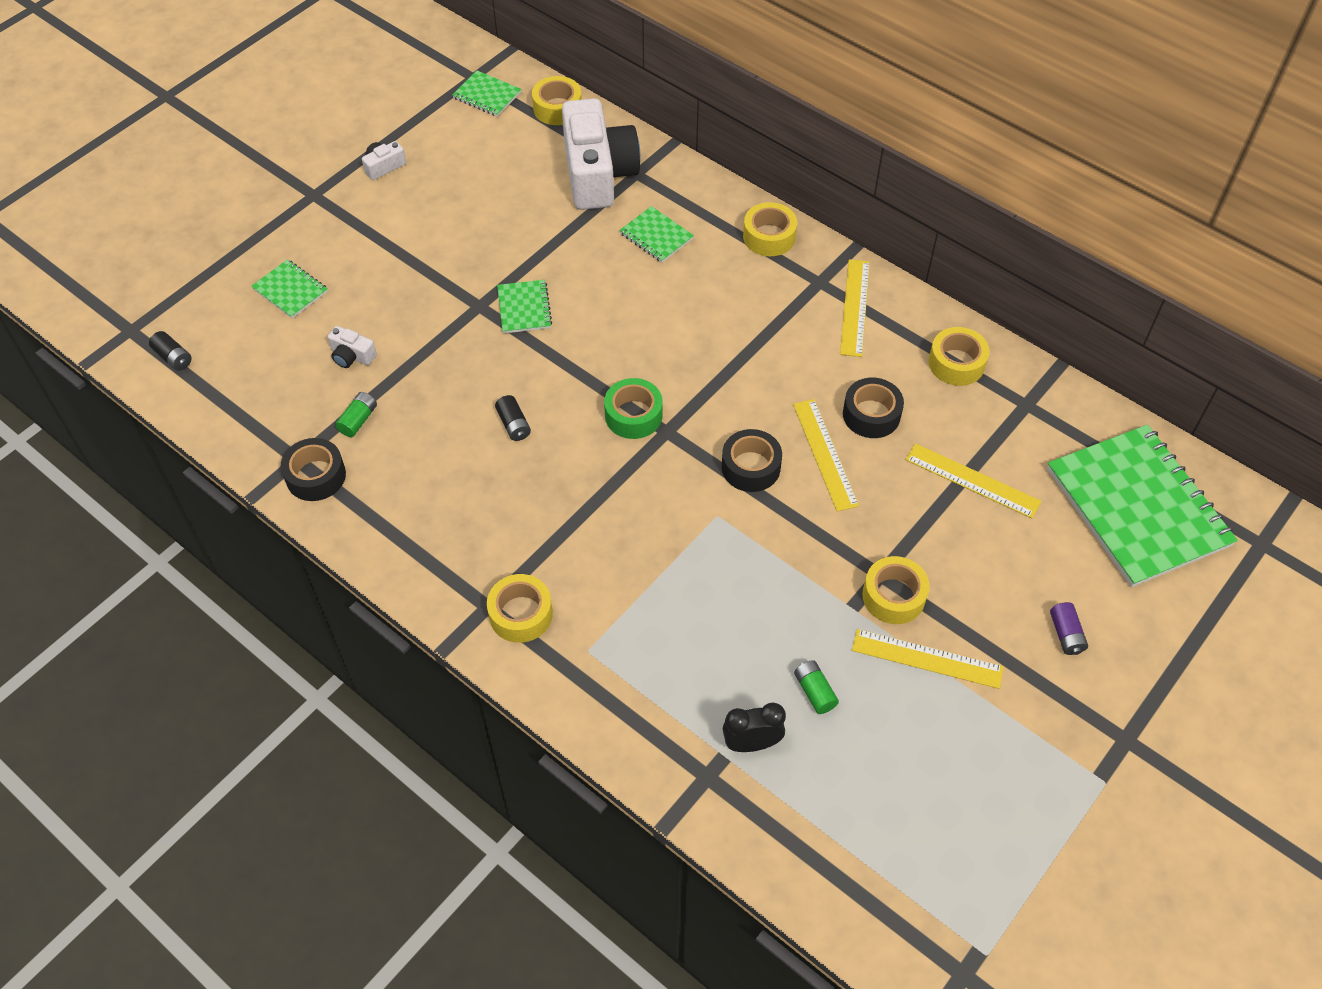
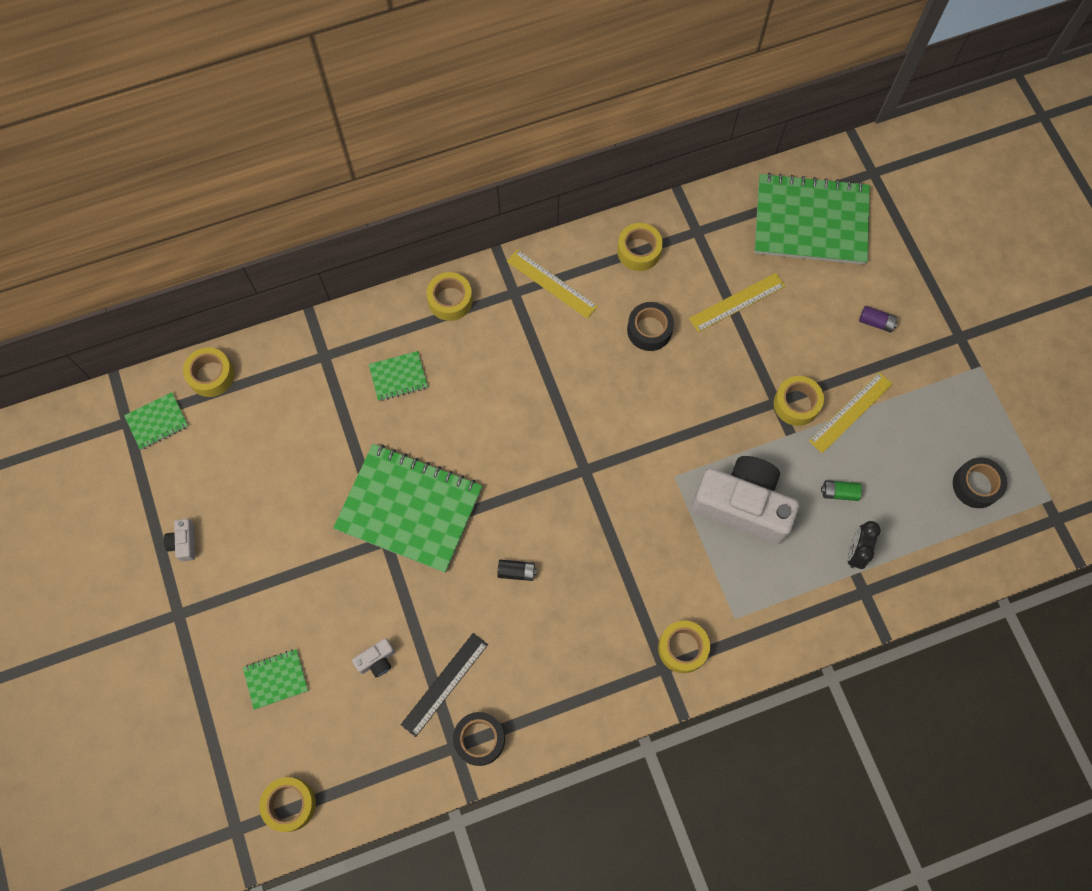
camera: 60 degrees left, 15 degrees up
black battery [149,331,192,371] -> yellow tape [259,777,316,832]
green battery [335,392,377,437] -> black ruler [401,633,488,737]
green notebook [497,280,552,333] -> green notebook [333,444,482,573], size x2.27
white camera [562,98,641,210] -> white camera moved to [691,456,799,544]
green tape [604,378,662,439] -> none
black tape [722,429,782,492] -> black tape moved to [953,457,1007,508]
yellow ruler [793,399,859,512] -> none

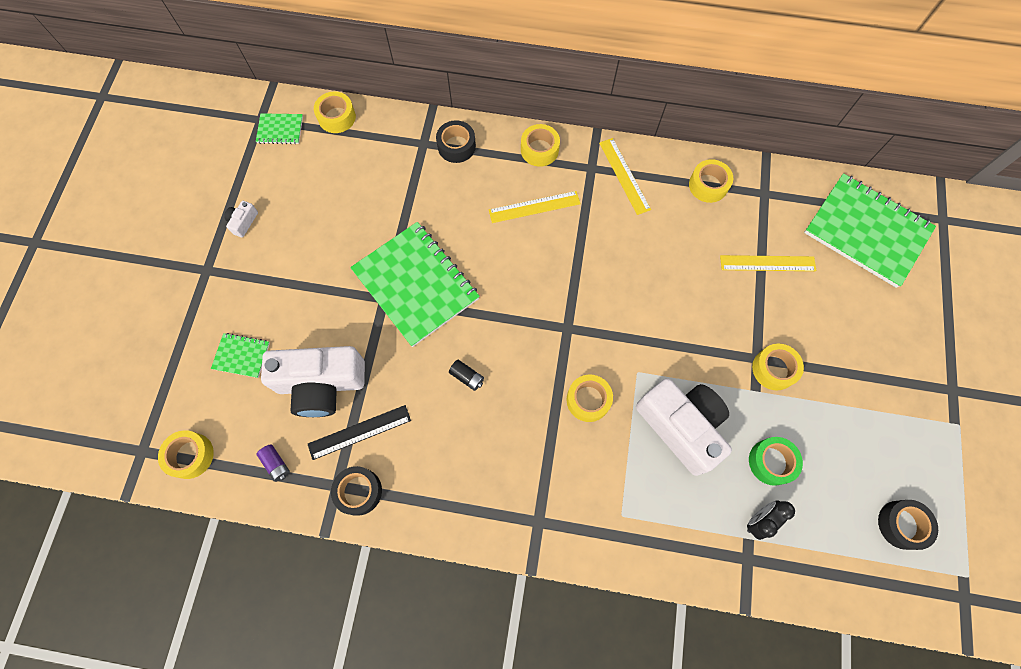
camera: 30 degrees right, 0 degrees up
white camera [352,638,395,677] -> white camera [261,346,365,417], size x2.50
green notebook [369,351,428,401] -> none
black tape [627,302,674,351] -> black tape moved to [436,120,476,163]
yellow tape [658,620,710,673] -> yellow tape moved to [567,375,613,422]
yellow ruler [809,372,893,453] -> yellow ruler moved to [489,191,581,223]
green battery [821,480,862,501] -> green tape [749,437,803,486]
purple battery [859,306,898,333] -> purple battery moved to [256,444,290,482]

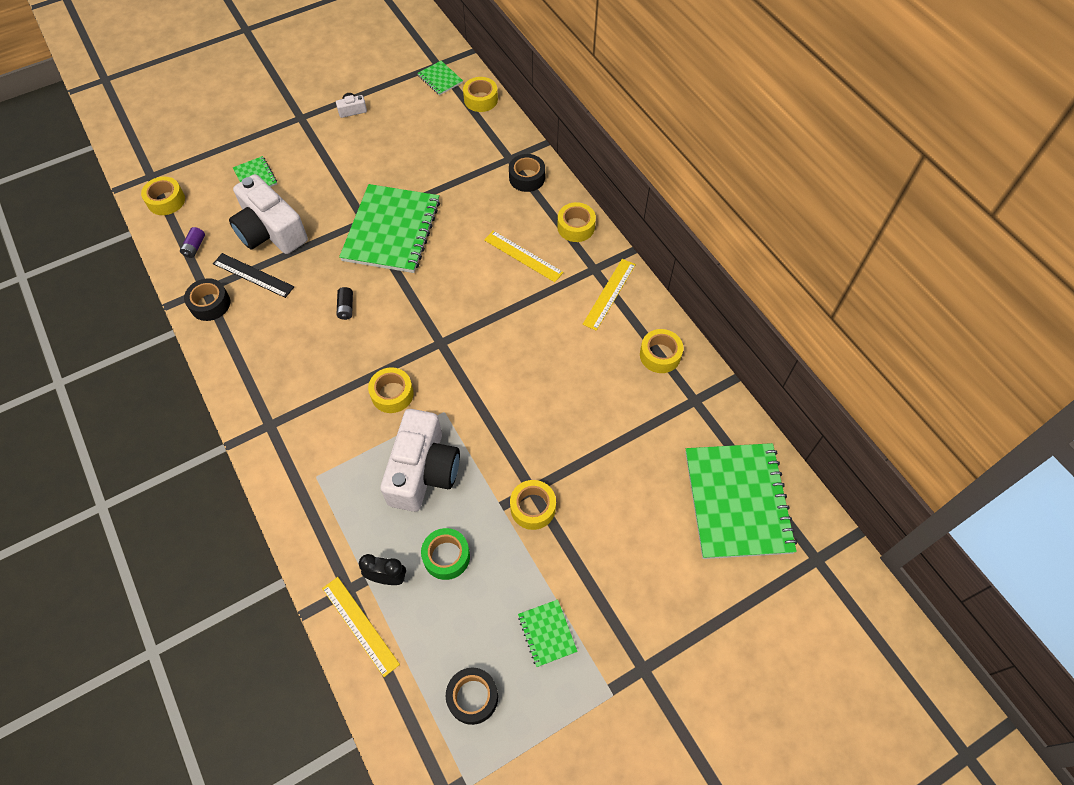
camera: 50 degrees right, 10 degrees down
yellow ruler [720,255,816,271] -> yellow ruler moved to [322,577,400,677]
none -> green notebook [518,599,578,667]

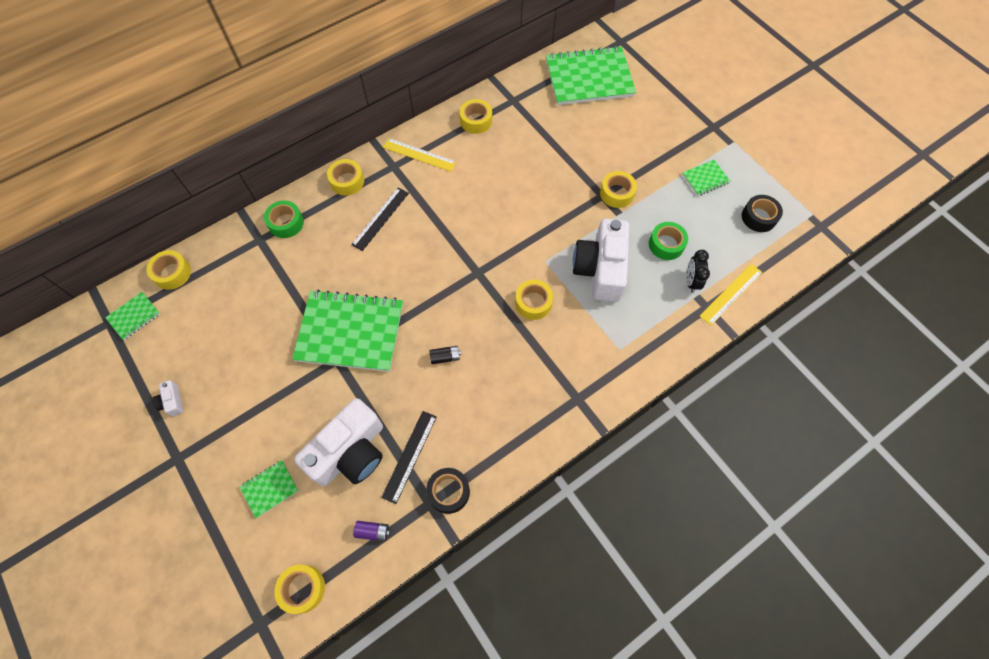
camera: 95 degrees left, 5 degrees up
white camera [380,409,460,512] -> white camera turned 90 degrees counterclockwise [572,219,629,302]
yellow ruler [484,231,564,282] -> black ruler [351,188,409,251]
black tape [509,154,545,192] -> green tape [264,200,304,238]

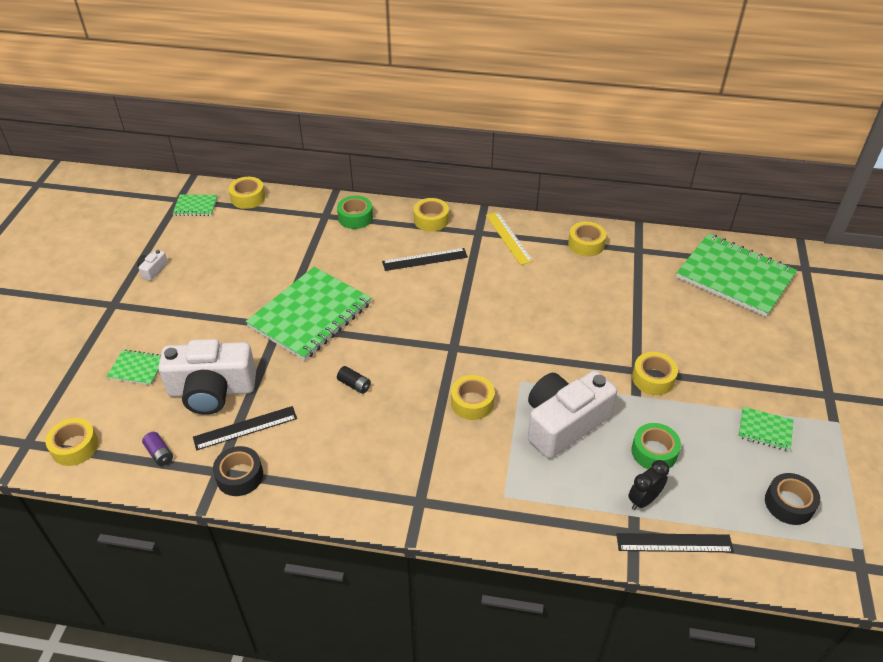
camera: 45 degrees right, 20 degrees down
green notebook [292,290,403,372] -> green notebook turned 75 degrees clockwise [245,267,371,361]
yellow ruler [700,264,763,325] -> black ruler [616,533,734,552]

